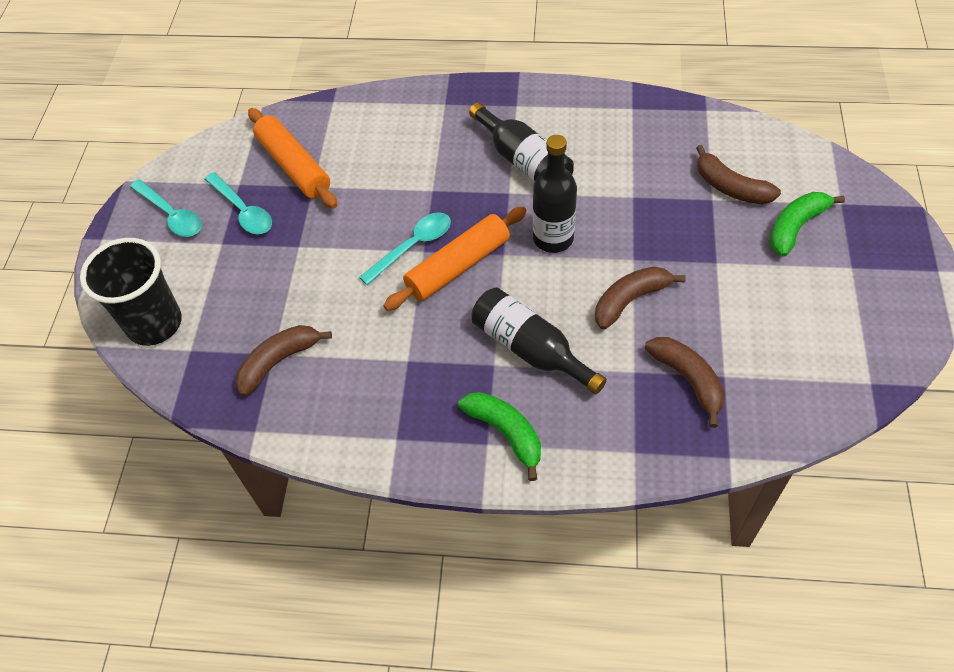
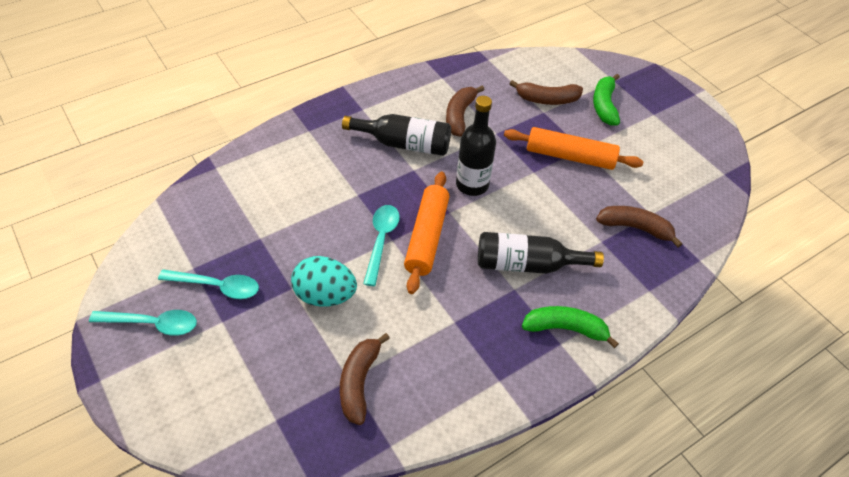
camera: 45 degrees left, 5 degrees down
black cup [80,238,182,346] -> none
orange rolling pin [248,108,337,208] -> orange rolling pin moved to [504,127,644,170]
brown banana [595,267,686,329] -> brown banana moved to [446,86,485,136]
none -> turquoise egg [291,256,357,306]

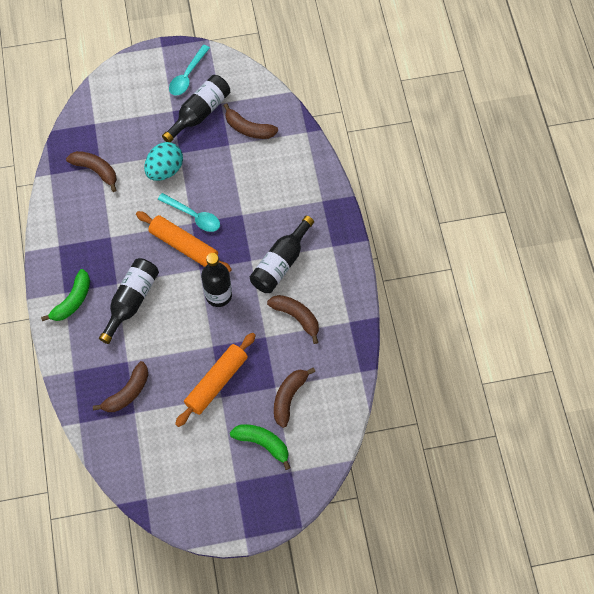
camera: 115 degrees right, 15 degrees up
turquoise spoon [158,270,259,299] -> black bottle [162,75,230,142]
none -> brown banana [224,103,278,139]

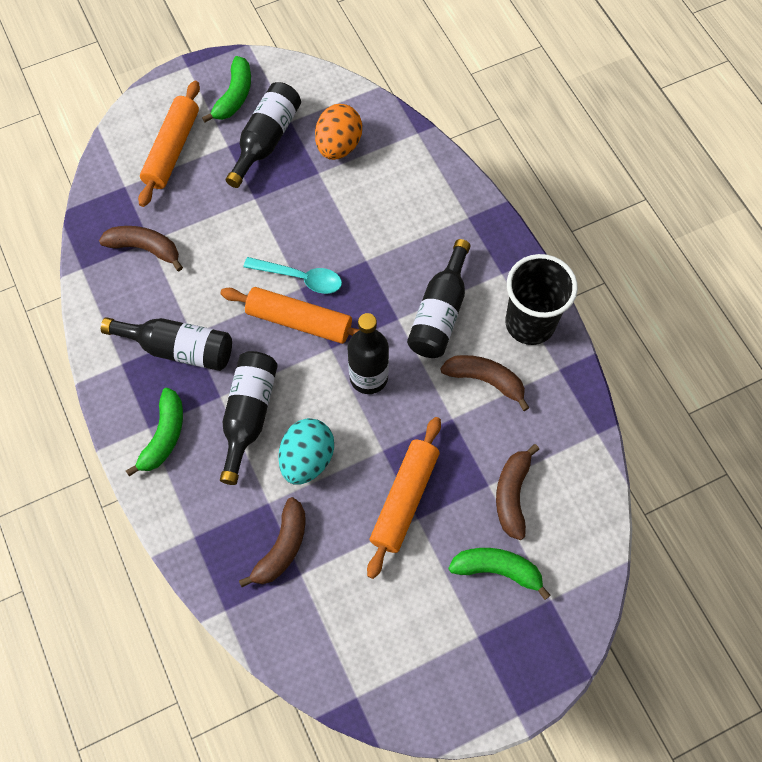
camera: 15 degrees left, 0 degrees up
turquoise egg [144,142,183,181] -> turquoise egg moved to [278,418,334,484]
turquoise spoon [169,44,210,96] -> green banana [202,56,251,123]
brown banana [224,103,278,139] -> orange egg [315,104,362,160]
none -> black bottle [101,317,232,371]
none -> orange rolling pin [138,81,200,207]
none -> black cup [505,254,578,345]

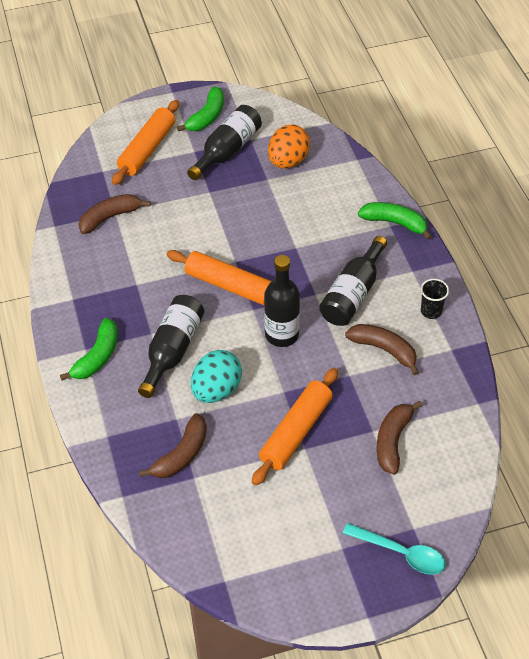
camera: 10 degrees right, 15 degrees down
brown banana [99,226,183,271] -> brown banana turned 60 degrees counterclockwise [79,194,151,234]
black bottle [101,317,232,371] -> none
turquoise spoon [244,257,342,294] -> turquoise spoon moved to [343,523,446,575]
green banana [448,548,551,600] -> green banana moved to [358,202,432,240]
black cup [505,254,578,345] -> black cup [421,279,449,319], size x0.48

